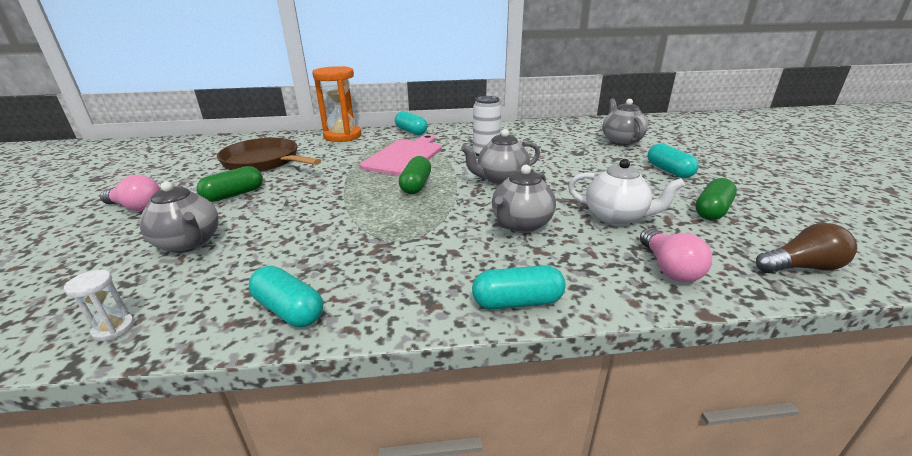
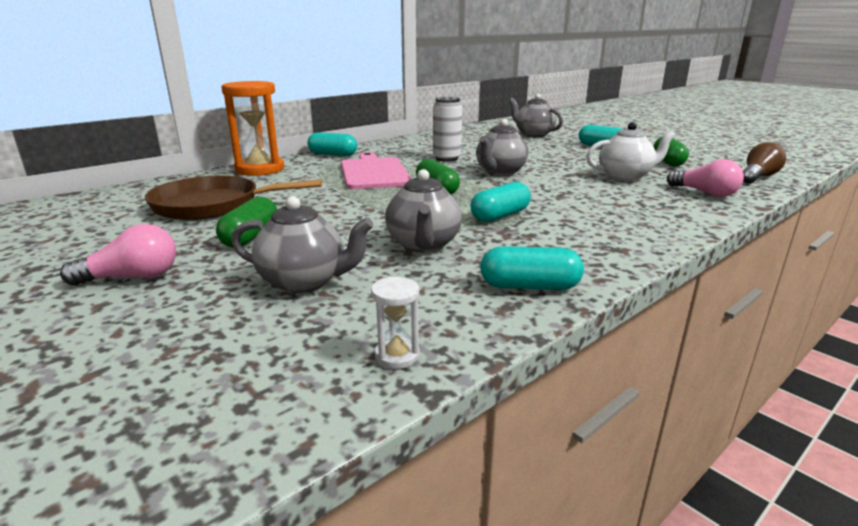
camera: 35 degrees left, 5 degrees down
turquoise capsule [472,265,566,309] -> turquoise capsule moved to [471,182,531,222]
grey teapot [492,165,556,233] -> grey teapot moved to [385,169,462,253]

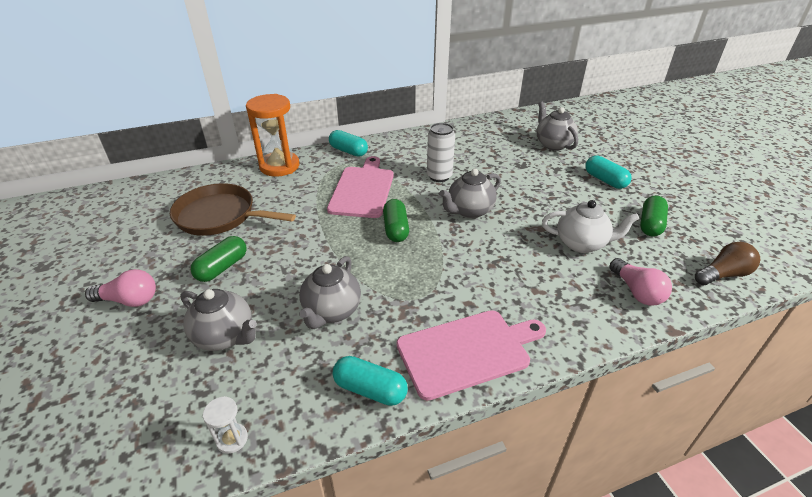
camera: 20 degrees right, 15 degrees up
turquoise capsule [471,182,531,222] -> none
none -> pink cutting board [397,310,546,401]

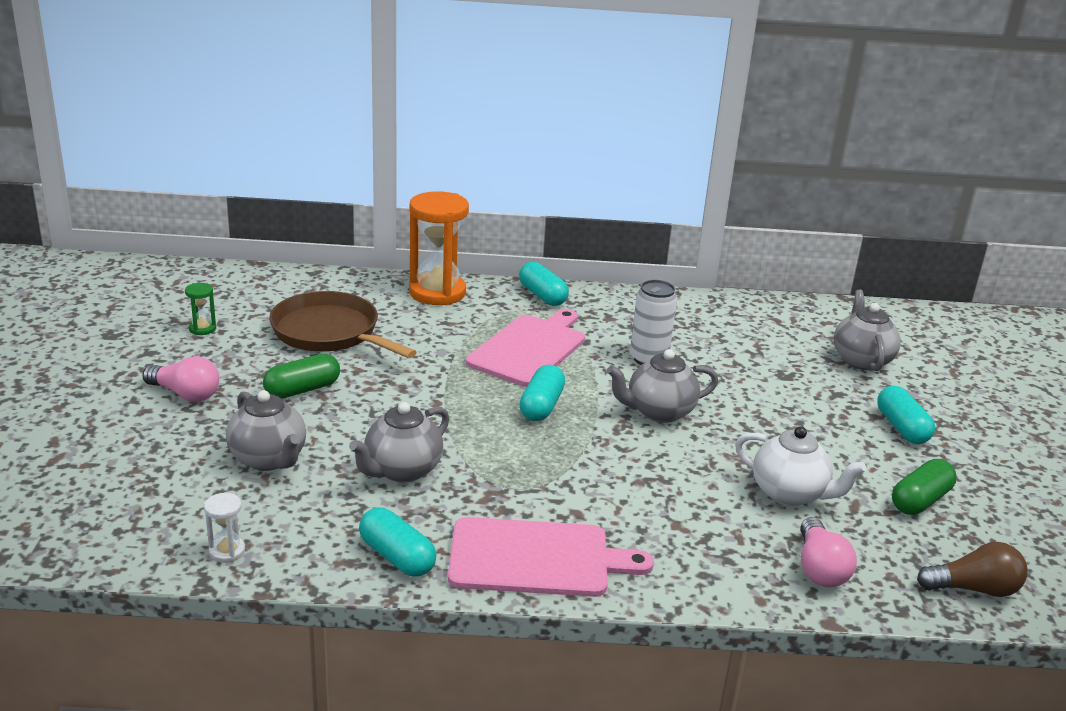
camera: 20 degrees right, 10 degrees down
green capsule [383,199,409,242] -> turquoise capsule [520,365,565,421]
none -> green hourglass [185,283,216,335]

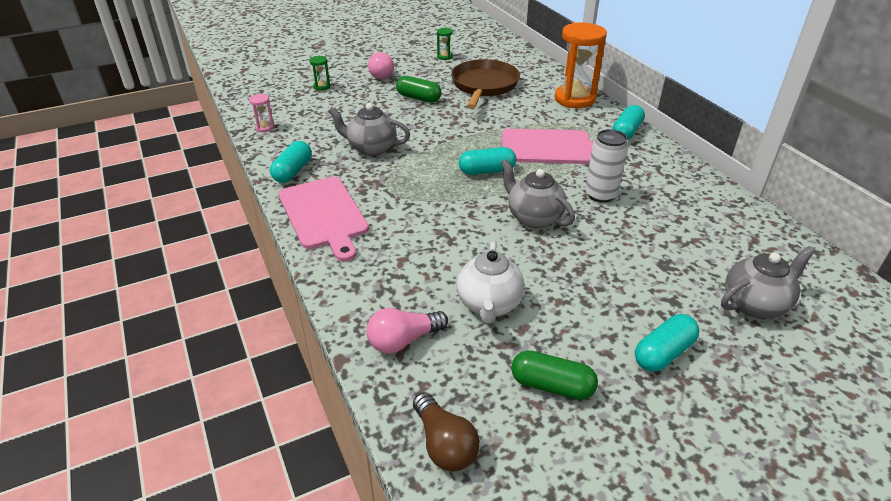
camera: 65 degrees right, 10 degrees up
white hourglass [204,493,245,563] -> pink hourglass [249,94,275,132]
grey teapot [226,390,306,471] -> none
none -> green hourglass [309,56,330,91]

